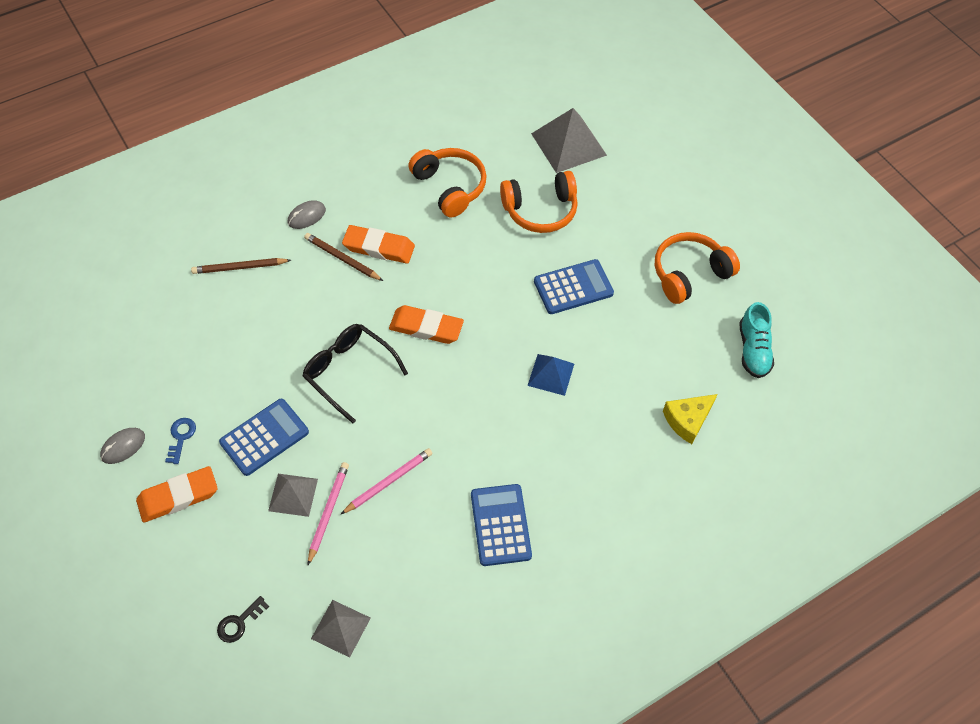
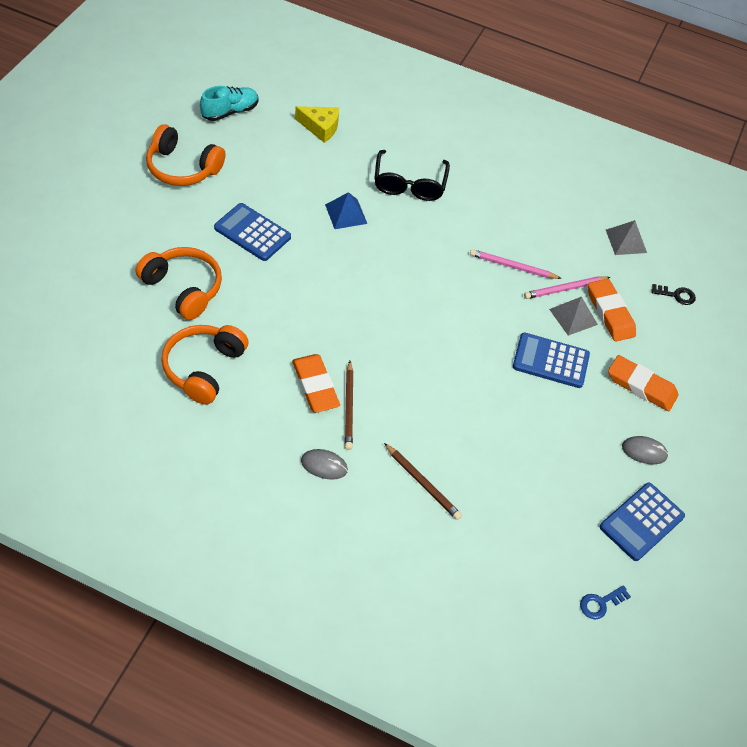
camera: 130 degrees left, 5 degrees down
blue key [165,418,196,464] -> blue key moved to [580,585,631,619]
black glasses [302,324,408,423] -> black glasses moved to [374,150,450,201]
orange eraser [389,305,464,344] -> orange eraser moved to [588,279,636,341]
blue calculator [471,484,532,566] -> blue calculator moved to [600,483,685,561]
grey pyramid [531,108,607,173] -> none

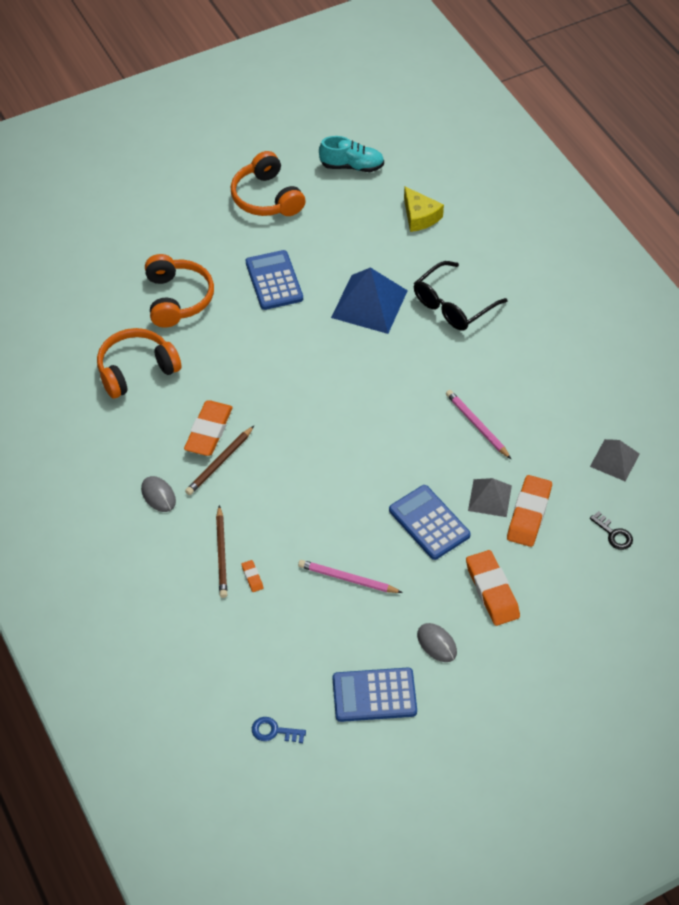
camera: 45 degrees right, 0 degrees up
blue pyramid [325,192,367,229] -> blue pyramid [331,267,408,334], size x1.69
pink pencil [524,276,610,299] -> pink pencil moved to [298,560,403,593]
none -> orange eraser [241,560,263,592]

